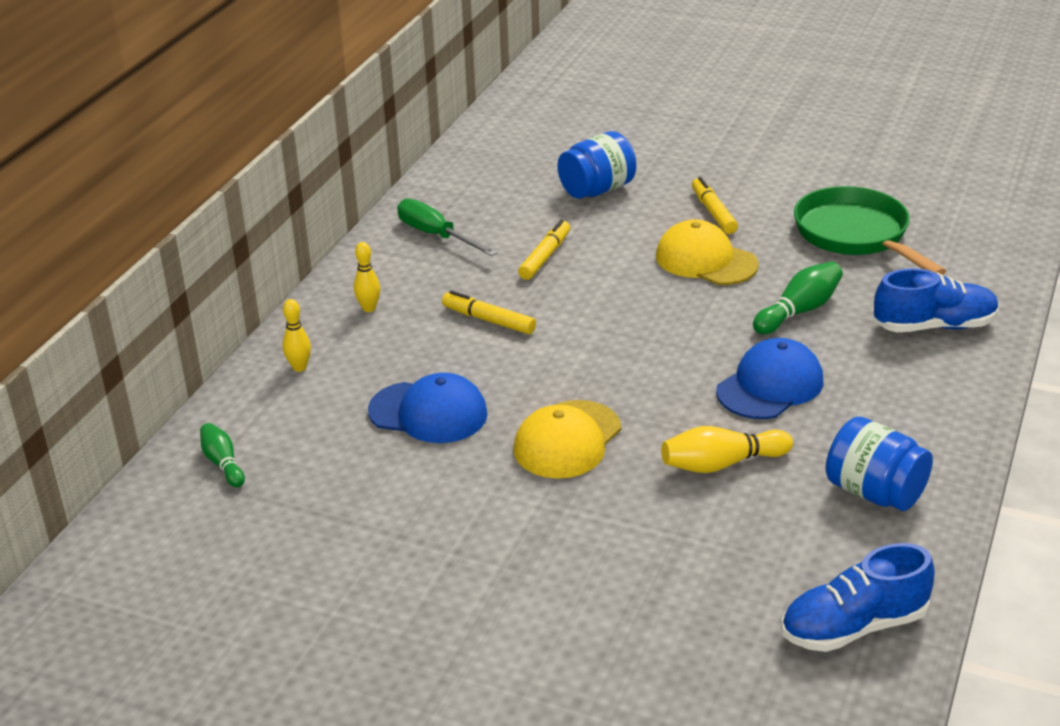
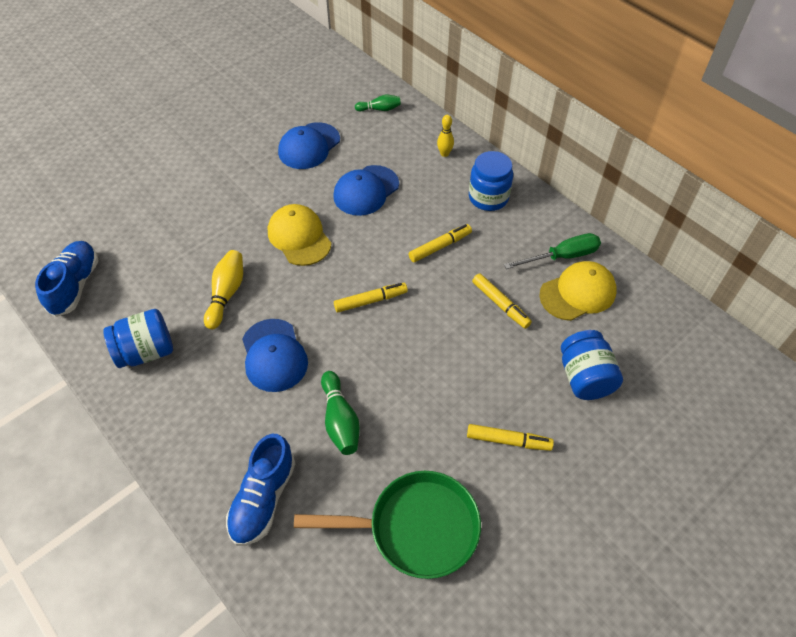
camera: 115 degrees right, 20 degrees up
yellow bowling pin [354,242,380,312] -> blue jar [469,151,513,211]
yellow cap [656,219,759,285] -> yellow cap moved to [539,261,617,321]
none -> blue cap [278,122,340,169]
none -> yellow marker [334,283,408,313]

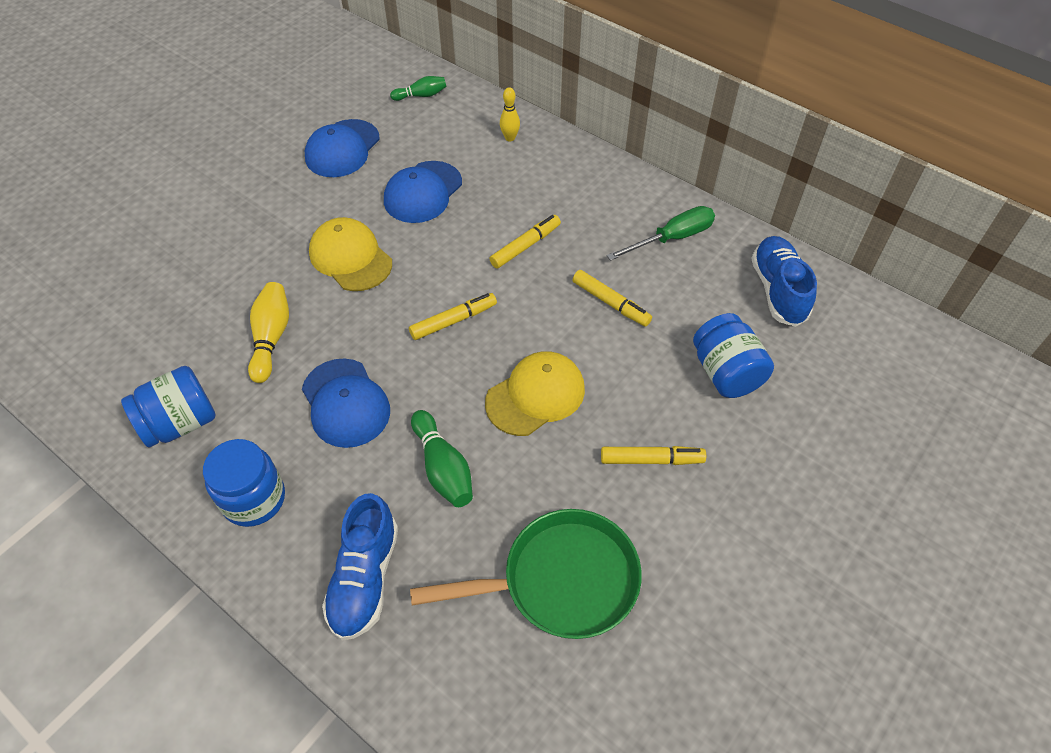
camera: 10 degrees left, 0 degrees up
blue shoe [35,241,99,317] -> blue shoe moved to [751,236,817,327]
blue jar [469,151,513,211] -> blue jar moved to [203,439,285,527]
yellow cap [539,261,617,321] -> yellow cap moved to [485,351,585,436]

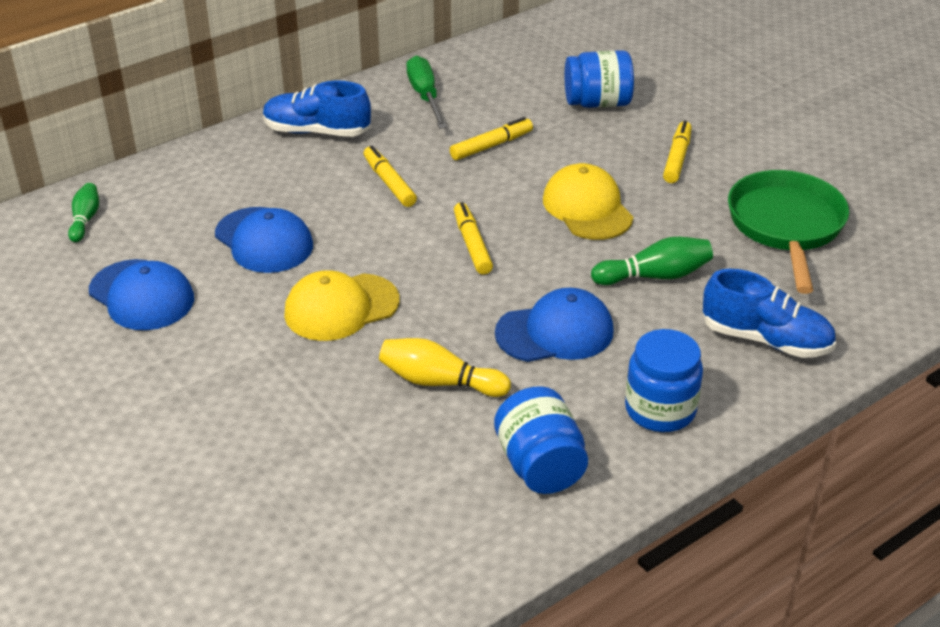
camera: 75 degrees left, 15 degrees down
yellow bowling pin [500,87,520,141] -> none
blue shoe [751,236,817,327] -> blue shoe moved to [263,80,371,137]

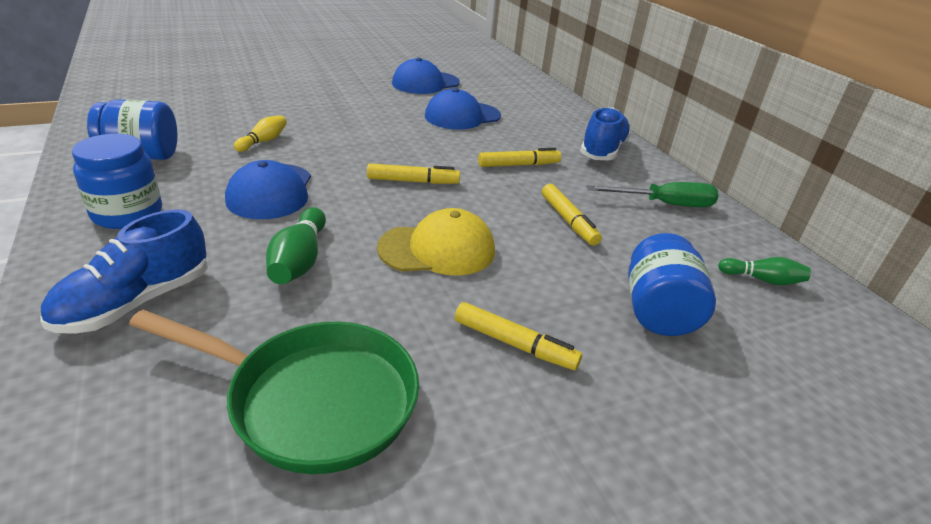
camera: 100 degrees right, 5 degrees down
green bowling pin [68,183,99,242] -> green bowling pin moved to [718,257,811,285]
yellow cap [284,270,400,341] -> none
yellow bowling pin [379,338,511,397] -> yellow bowling pin [234,115,287,152], size x0.66

